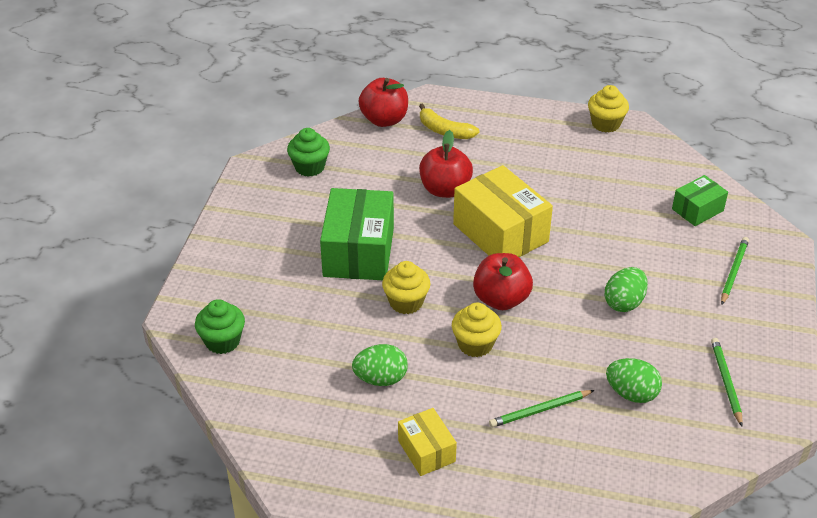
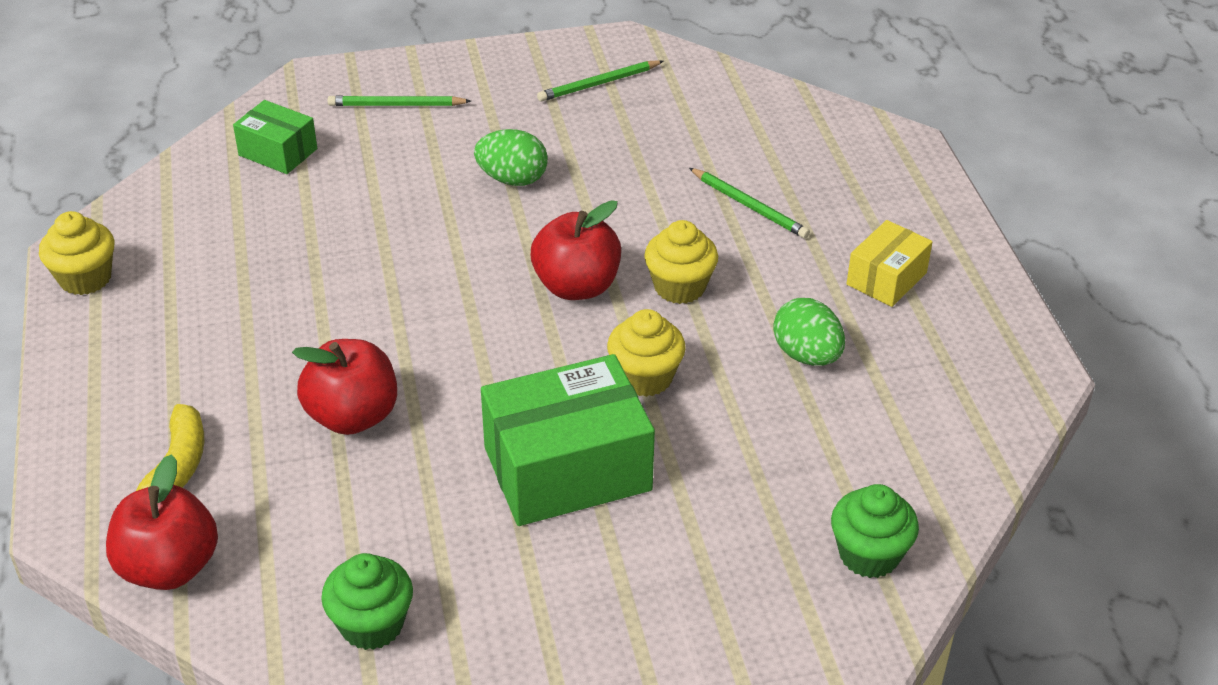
camera: 115 degrees left, 0 degrees up
yellow box [453,165,553,257] -> none
green egg [606,358,662,403] -> none

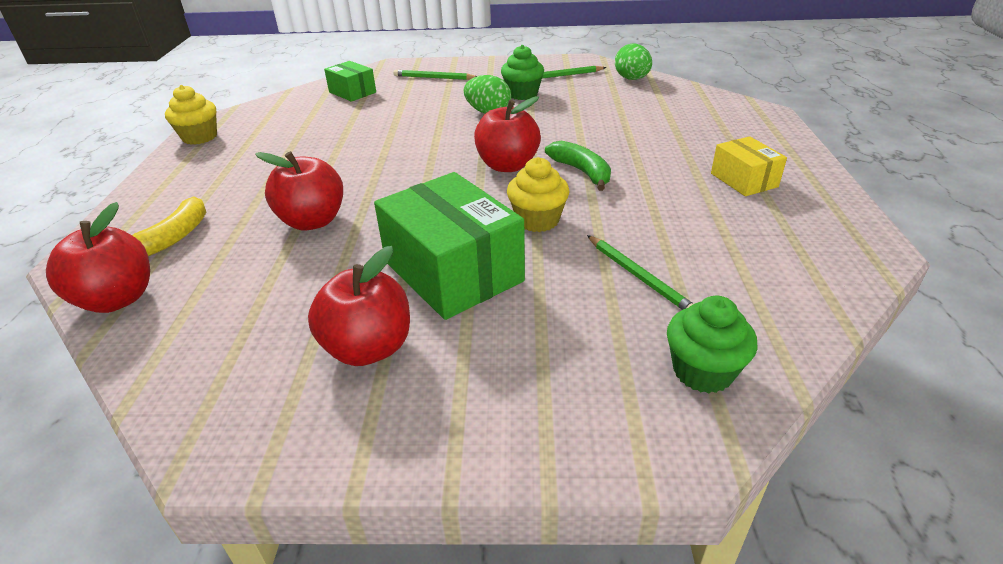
camera: 15 degrees right, 5 degrees down
green cupcake [321,553,413,650] -> green cupcake moved to [501,45,544,100]
green box [481,354,655,526] -> green box turned 60 degrees clockwise [374,172,525,320]
yellow cupcake [644,220,718,304] -> green banana [545,141,611,191]
green pencil [689,168,810,239] -> green pencil moved to [587,235,693,310]
green egg [773,298,845,366] -> green egg moved to [615,44,652,80]
yellow box [847,220,932,307] -> yellow box turned 75 degrees counterclockwise [711,136,787,196]
none -> red apple [308,246,410,366]

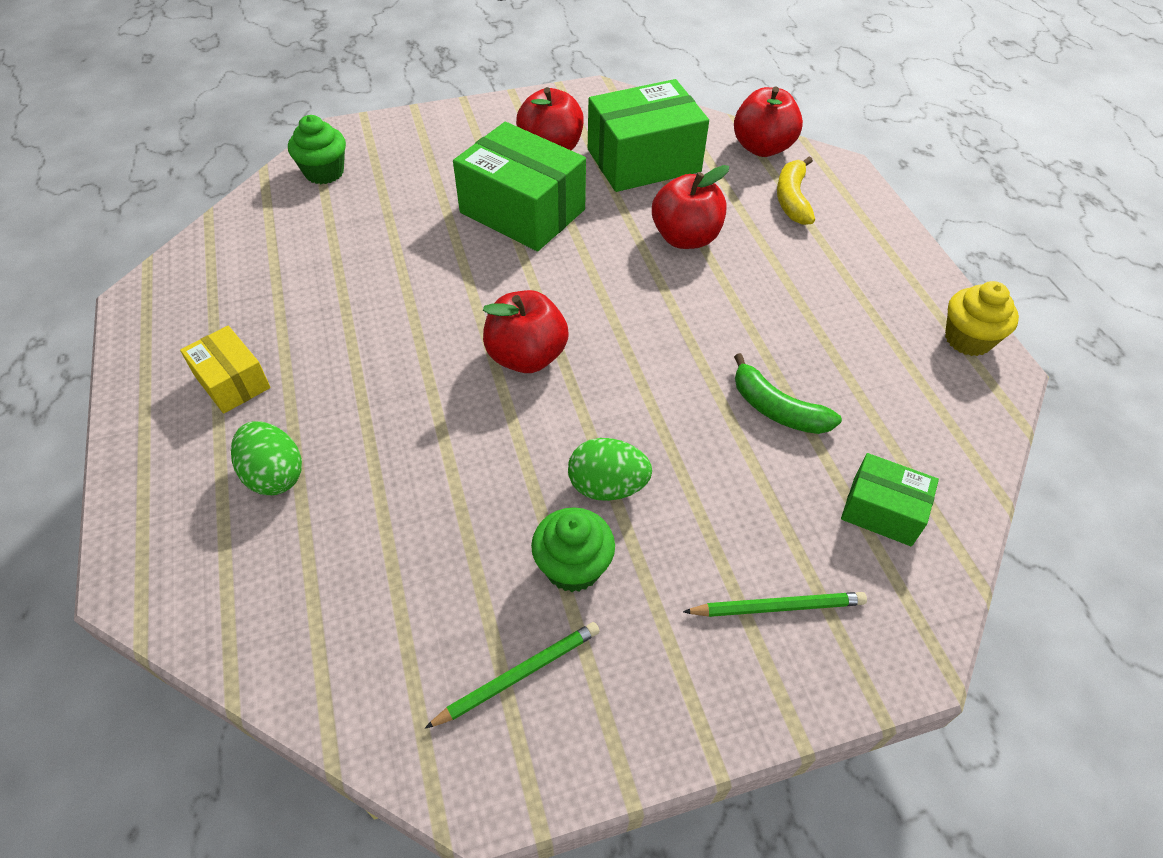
camera: 160 degrees right, 15 degrees up
yellow cupcake [507,157,570,232] -> none
green banana [545,141,611,191] -> green banana moved to [734,353,842,434]
green pencil [587,235,693,310] -> none
green egg [615,44,652,80] -> green egg moved to [231,421,302,495]
none -> green box [588,79,709,192]

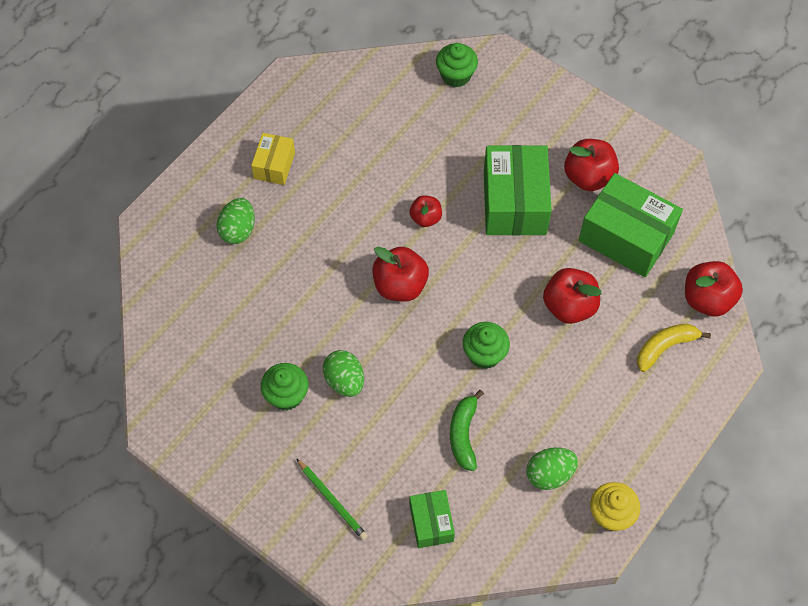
camera: 55 degrees right, 10 degrees up
green pencil [425,622,600,729] -> none
none -> red apple [410,195,442,227]
none -> green cupcake [463,322,510,369]
none -> green egg [526,447,578,490]

